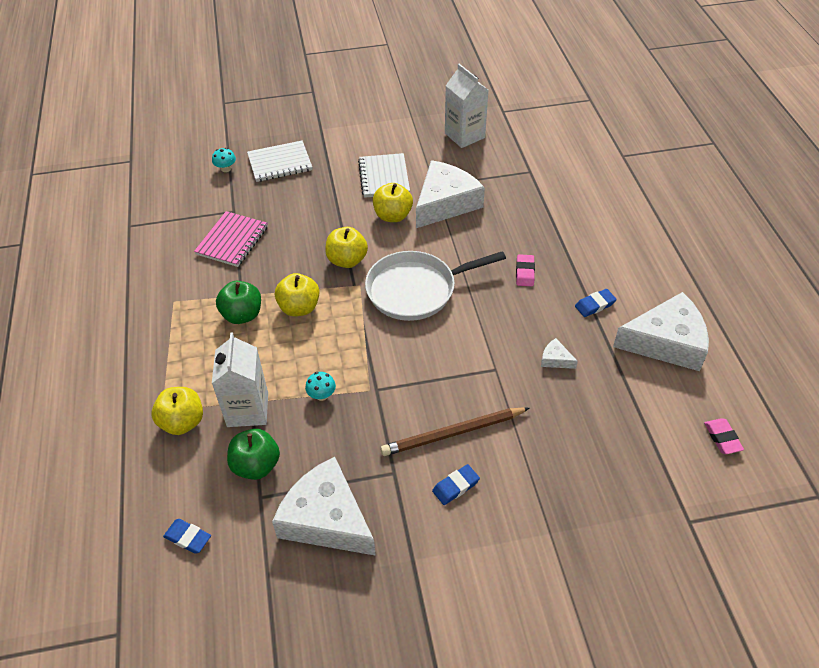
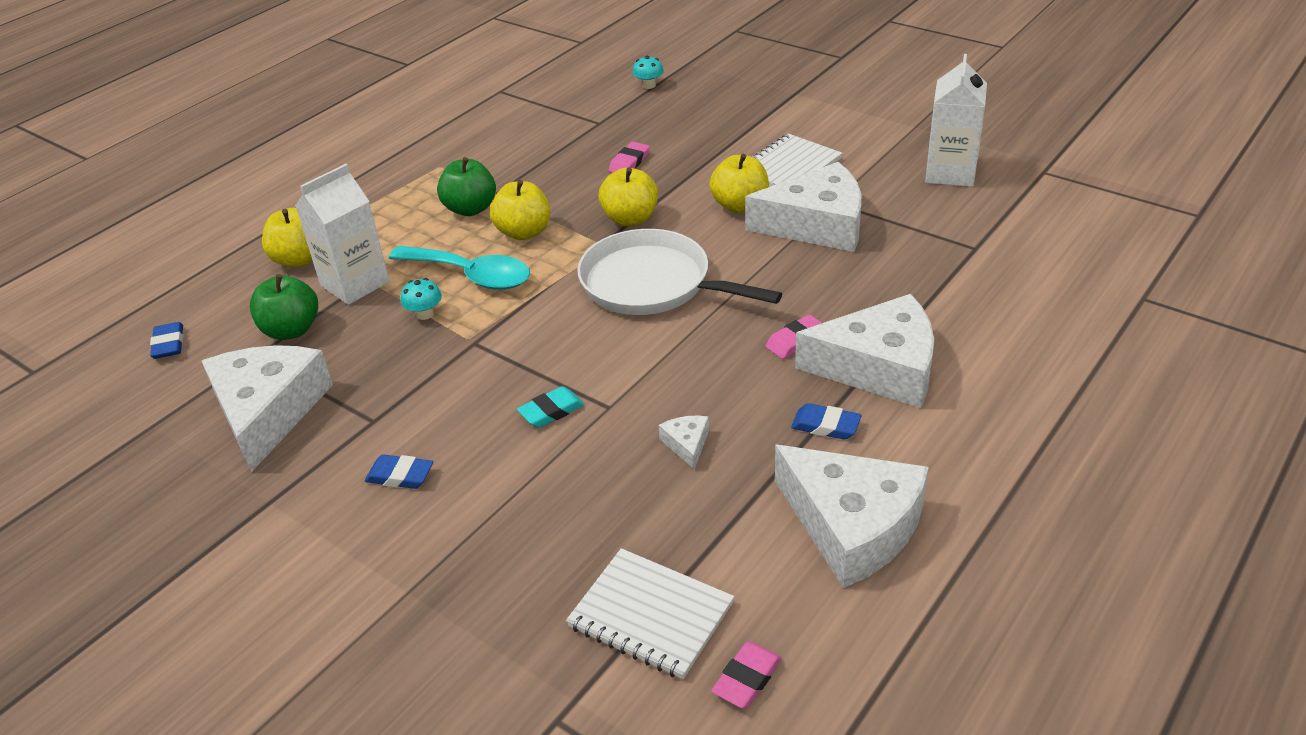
camera: 50 degrees right, 10 degrees down
pink notebook [194,211,268,267] -> none
white notebook [247,141,312,182] -> white notebook moved to [566,548,734,679]
brown pencil [380,407,529,456] -> none
none -> turquoise spoon [389,246,530,290]
none -> turquoise eraser [517,386,585,428]
none -> pink eraser [609,142,650,172]
none -> white cheese [795,294,934,408]

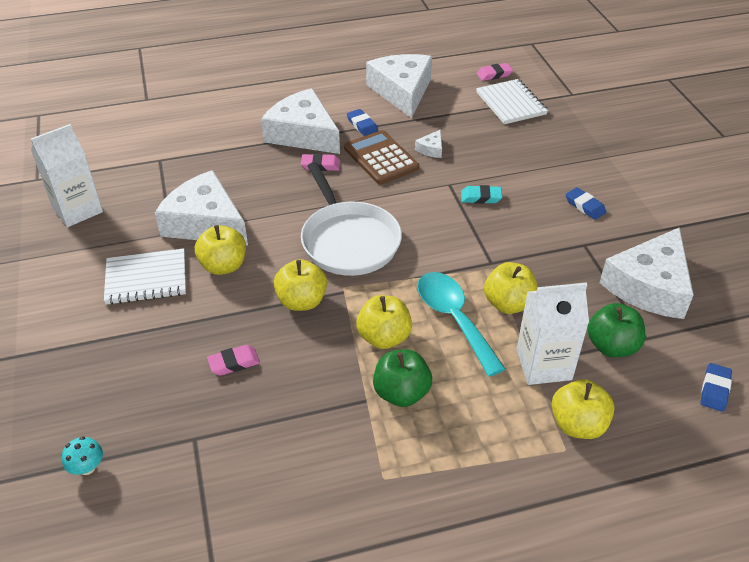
camera: 145 degrees left, 5 degrees up
turquoise mushroom [401,278,442,320] -> yellow apple [484,262,538,314]
none -> brown calculator [344,130,419,184]

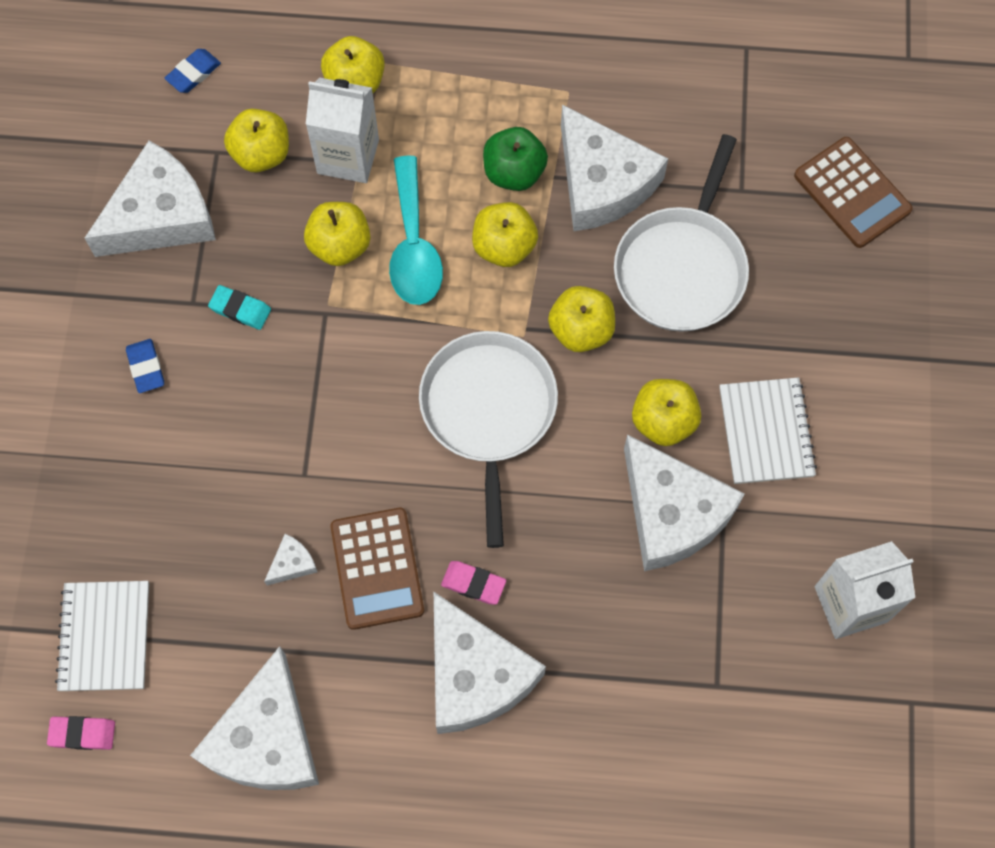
camera: 160 degrees left, 25 degrees up
turquoise mushroom [62,436,103,475] -> brown calculator [794,137,913,248]
white notebook [104,249,186,305] -> white notebook turned 75 degrees clockwise [719,377,817,484]
pink eraser [207,345,260,376] -> white pan [614,134,749,332]
blue eraser [347,109,378,136] -> none
turquoise eraser [461,185,502,204] -> turquoise eraser moved to [208,285,271,330]
green apple [587,303,645,357] -> yellow apple [224,109,289,172]
none -> white cheese [561,104,668,231]

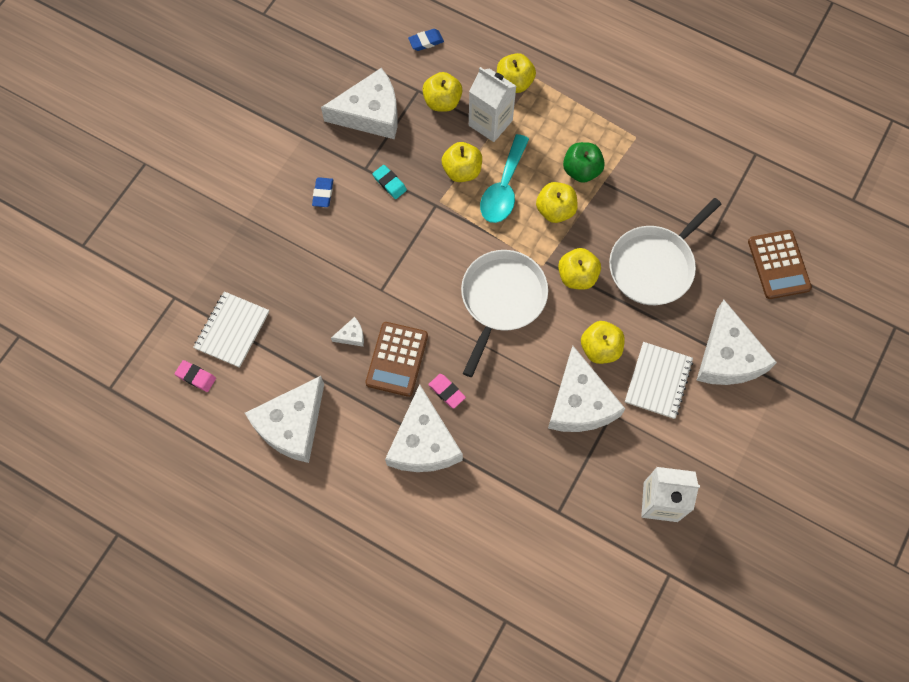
camera: 25 degrees right, 0 degrees up
white cheese [561,104,668,231] -> white cheese moved to [696,300,777,385]

